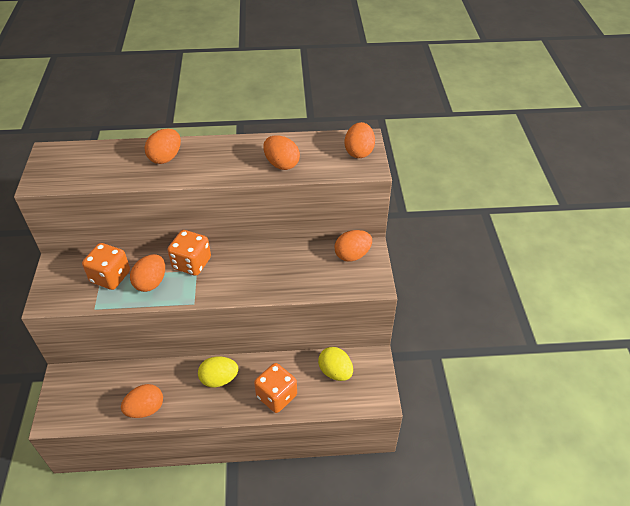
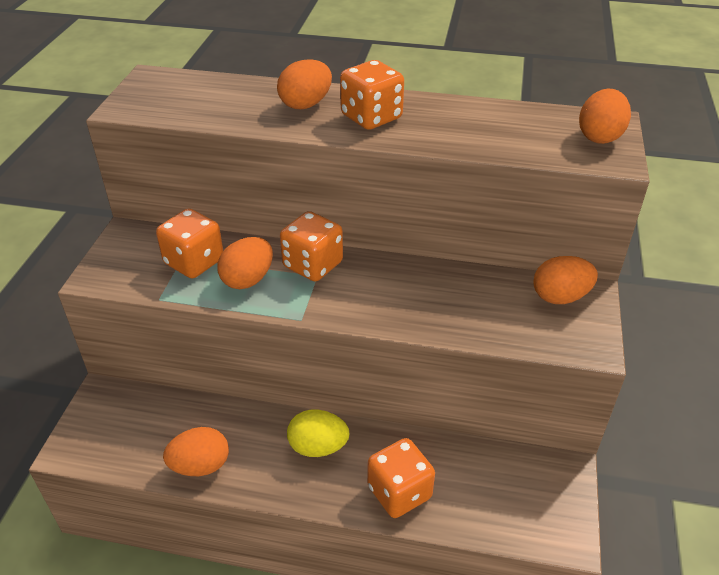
camera: 15 degrees right, 5 degrees down
orange egg [263,135,300,170] -> none
yellow egg [318,347,353,381] -> none
none -> orange dice [340,60,404,130]

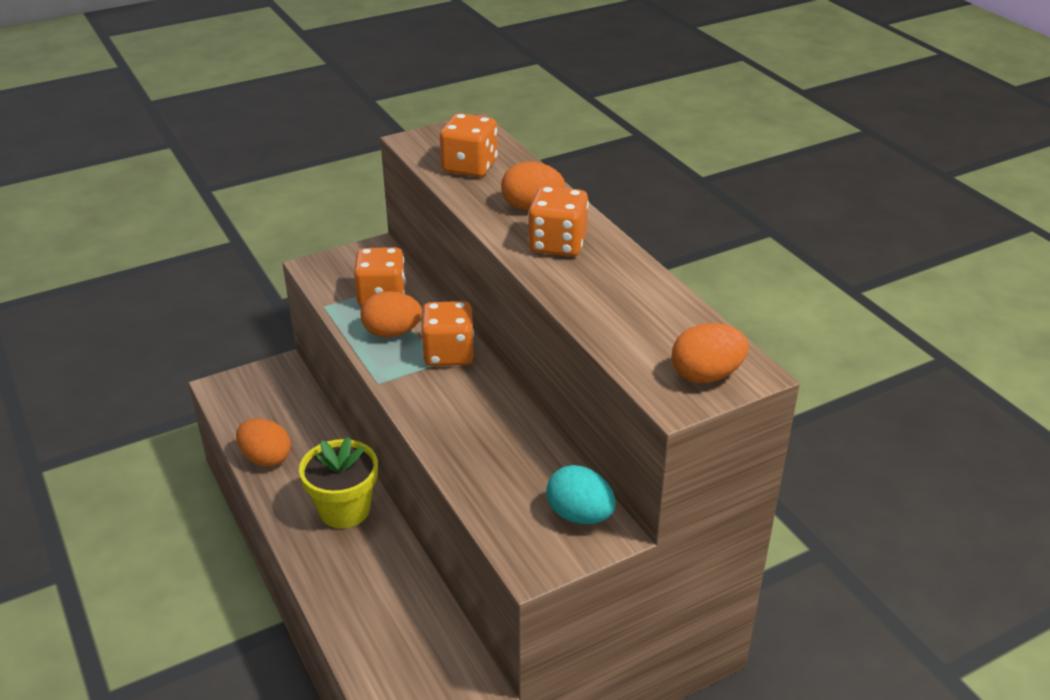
camera: 50 degrees right, 5 degrees down
yellow egg [287,410,350,457] -> yellow flower pot [299,437,378,528]
orange dice [367,438,435,518] -> orange dice moved to [440,113,498,177]
orange egg [533,256,598,304] -> turquoise egg [546,465,616,524]

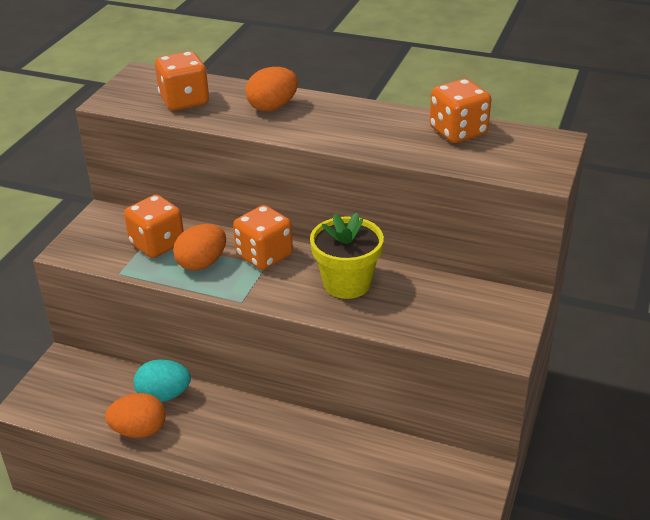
camera: 40 degrees left, 0 degrees up
yellow flower pot [299,437,378,528] -> yellow flower pot moved to [310,213,384,299]
orange dice [528,186,589,257] -> orange dice moved to [430,79,491,143]
turquoise egg [546,465,616,524] -> turquoise egg moved to [134,359,191,402]
orange egg [672,323,749,383] -> none

